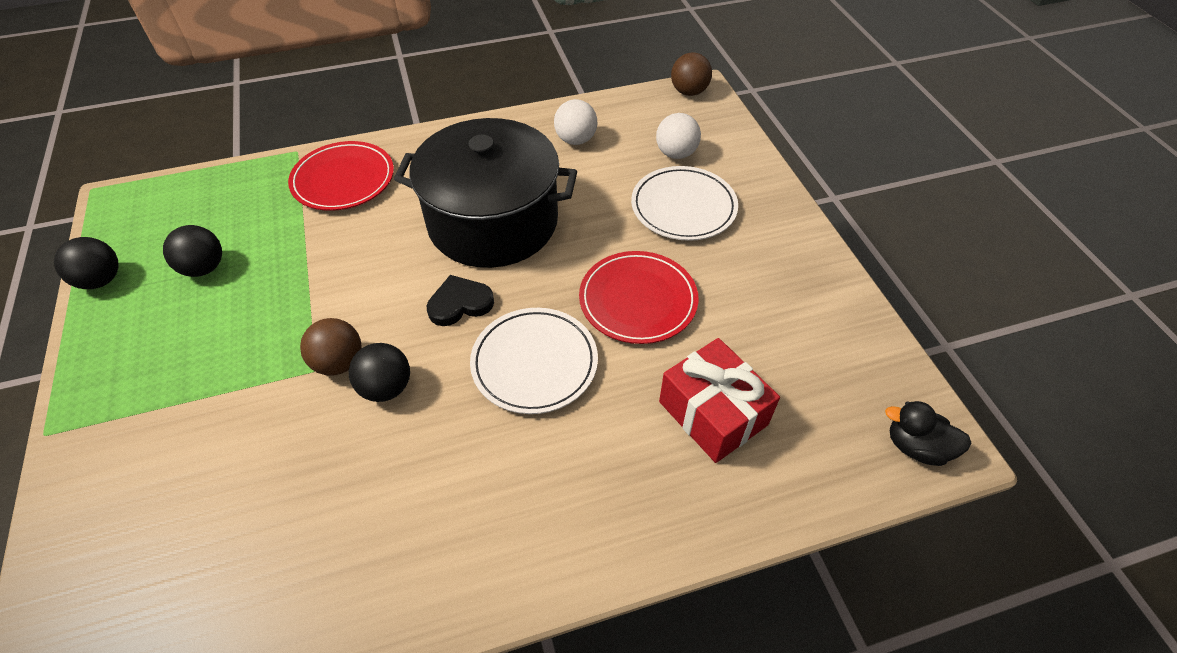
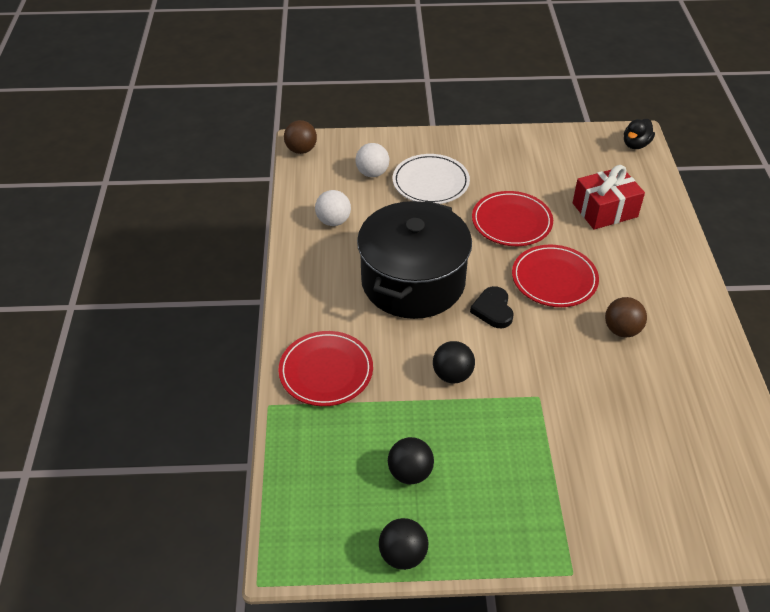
camera: 75 degrees left, 5 degrees down
brown ball [300,318,362,375] -> brown ball moved to [605,297,647,337]
black ball [349,343,410,402] -> black ball moved to [433,341,475,383]
white plate [470,308,598,414] -> red plate [512,245,599,307]

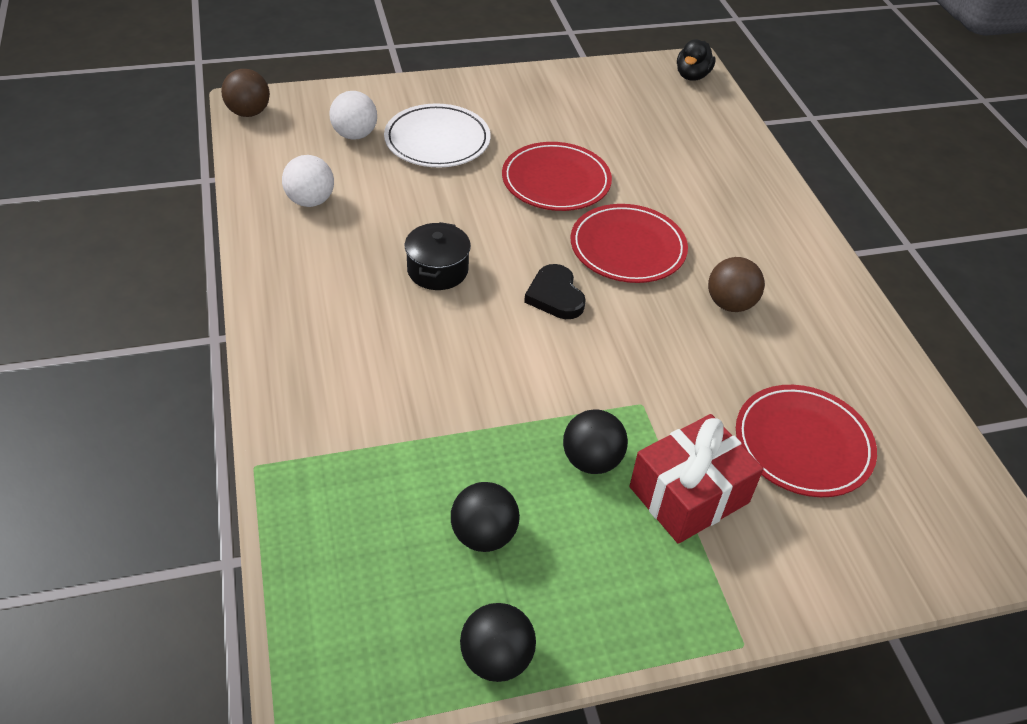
camera: 15 degrees left, 0 degrees up
red plate [278,331,373,406] -> red plate moved to [736,385,877,497]
black pot [357,200,472,319] -> black pot [405,222,471,290], size x0.42
black ball [433,341,475,383] -> black ball moved to [563,409,628,474]
red gift [573,165,645,230] -> red gift moved to [630,414,764,544]

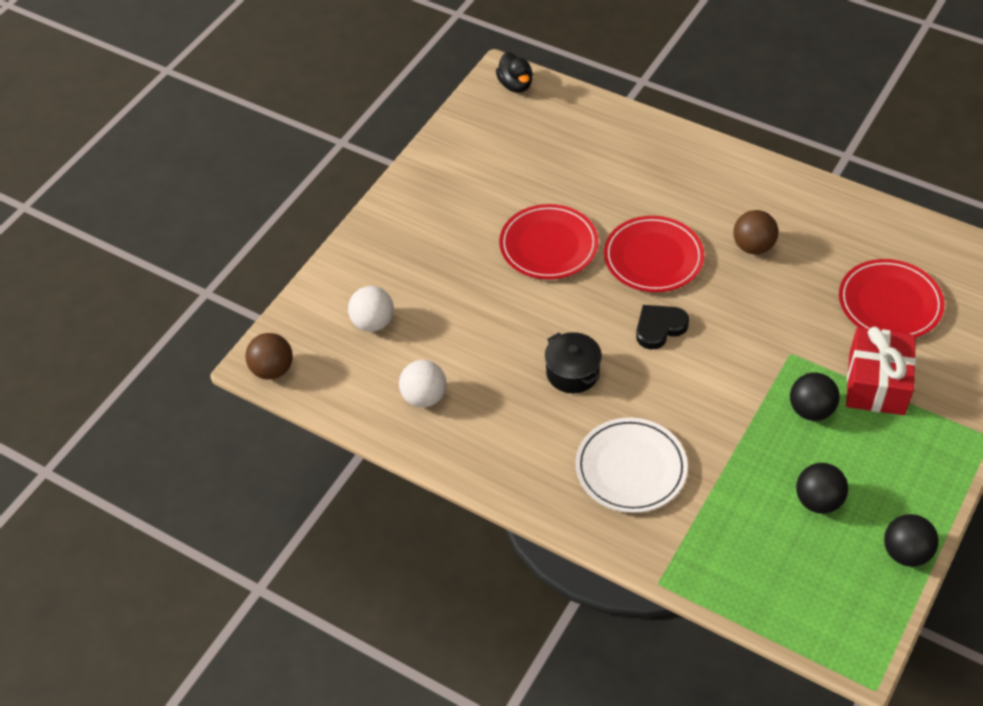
camera: 40 degrees left, 5 degrees up
white plate [384,103,491,167] -> white plate moved to [575,418,688,513]
black heart [524,264,586,319] -> black heart turned 120 degrees clockwise [636,305,689,349]

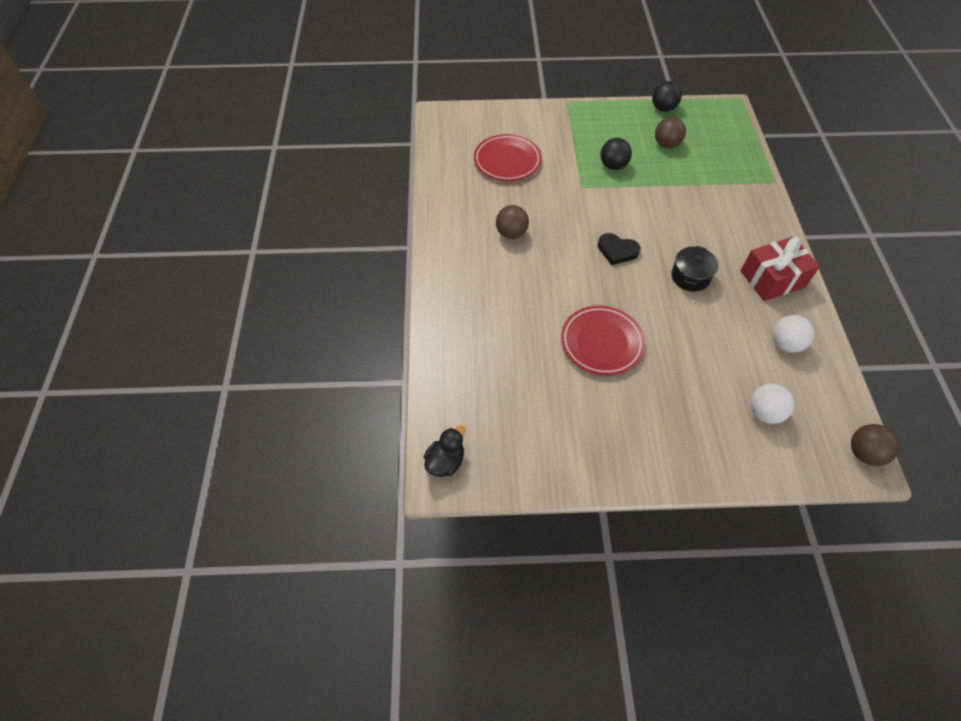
camera: 125 degrees left, 5 degrees up
white plate [575,418,688,513] -> none
red plate [604,216,704,292] -> none
black ball [796,463,848,514] -> brown ball [655,117,686,148]
red gift [846,327,916,415] -> red gift moved to [741,237,820,301]

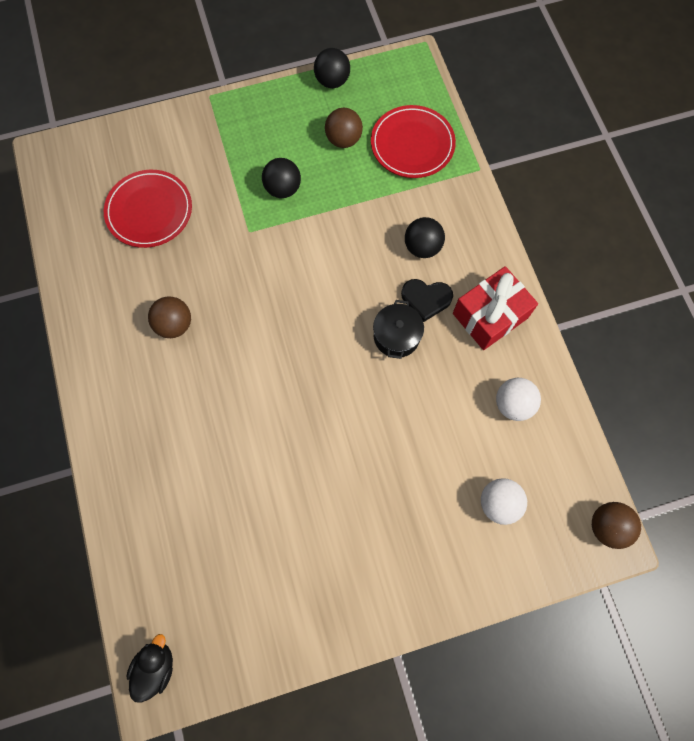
camera: 15 degrees left, 15 degrees up
red plate [561,305,645,375] -> red plate moved to [371,105,456,178]
black heart [598,233,641,265] -> black heart moved to [401,279,453,322]
none -> black ball [405,217,445,258]

